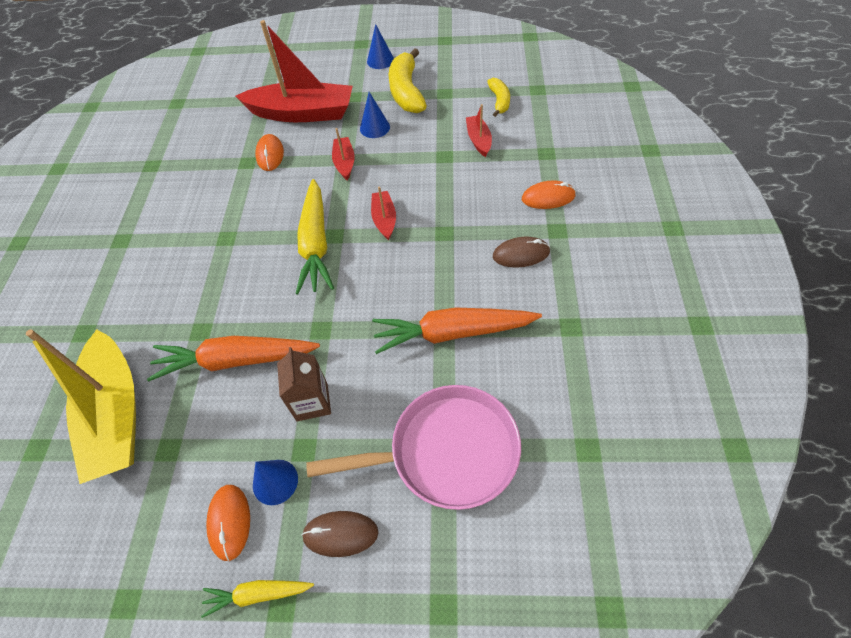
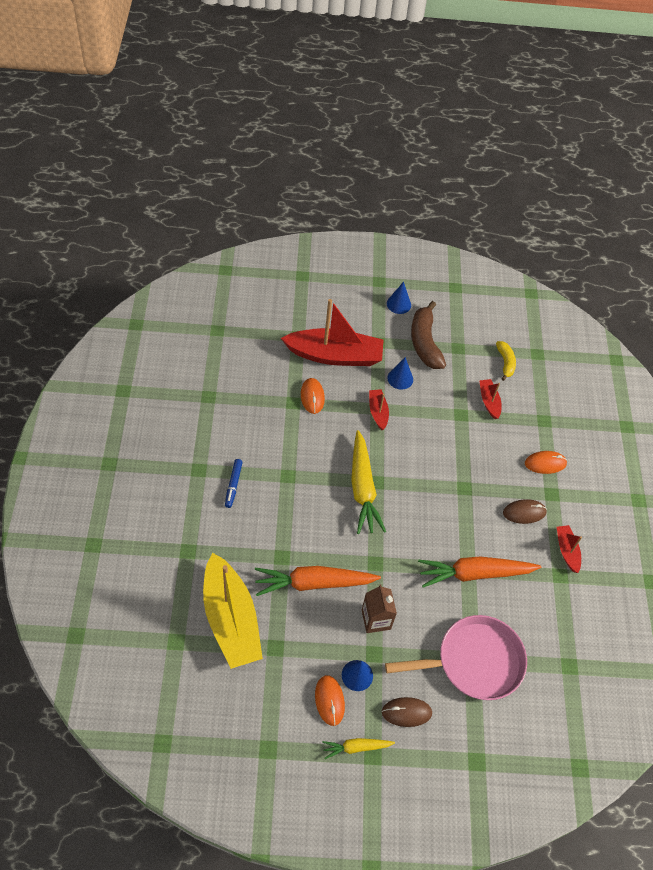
camera: 10 degrees left, 0 degrees up
red boat [371,187,396,240] -> red boat moved to [557,525,582,573]
yellow banana [389,48,427,113] -> brown banana [411,301,446,369]
none -> blue marker [225,459,243,508]

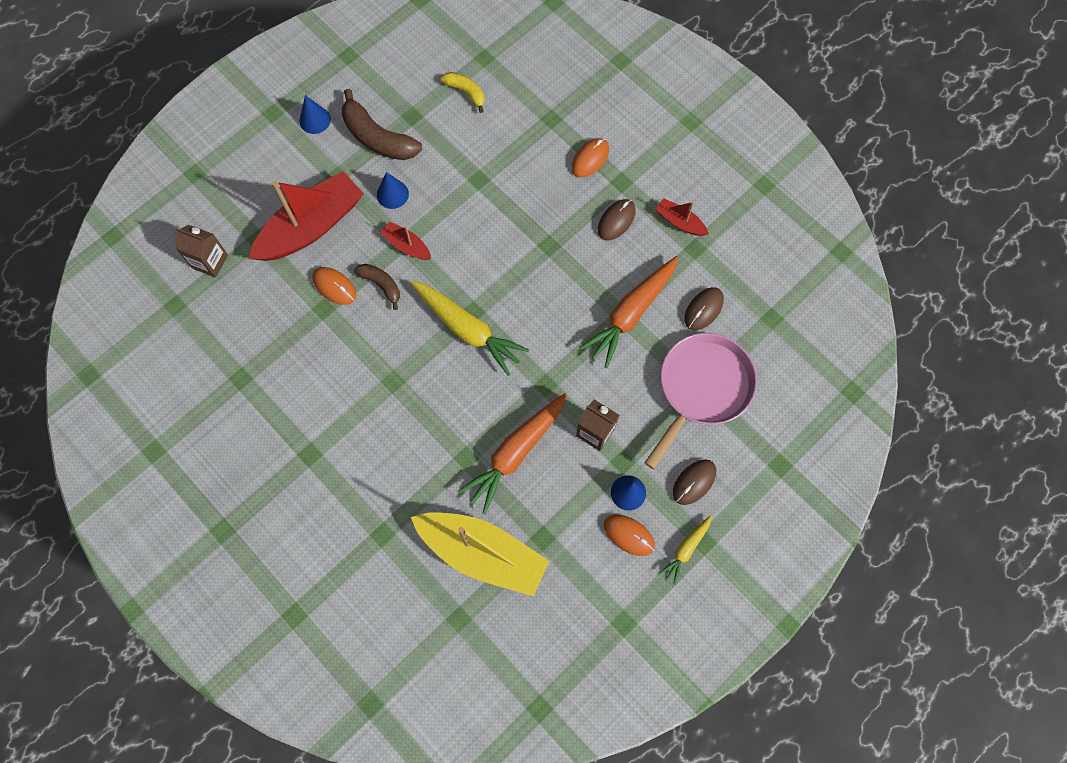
camera: 40 degrees left, 15 degrees up
blue marker [225,459,243,508] -> none
red boat [479,379,502,419] -> none
none -> brown carton [175,225,228,278]
none -> brown banana [354,264,400,310]
none -> brown mouse [685,287,724,330]

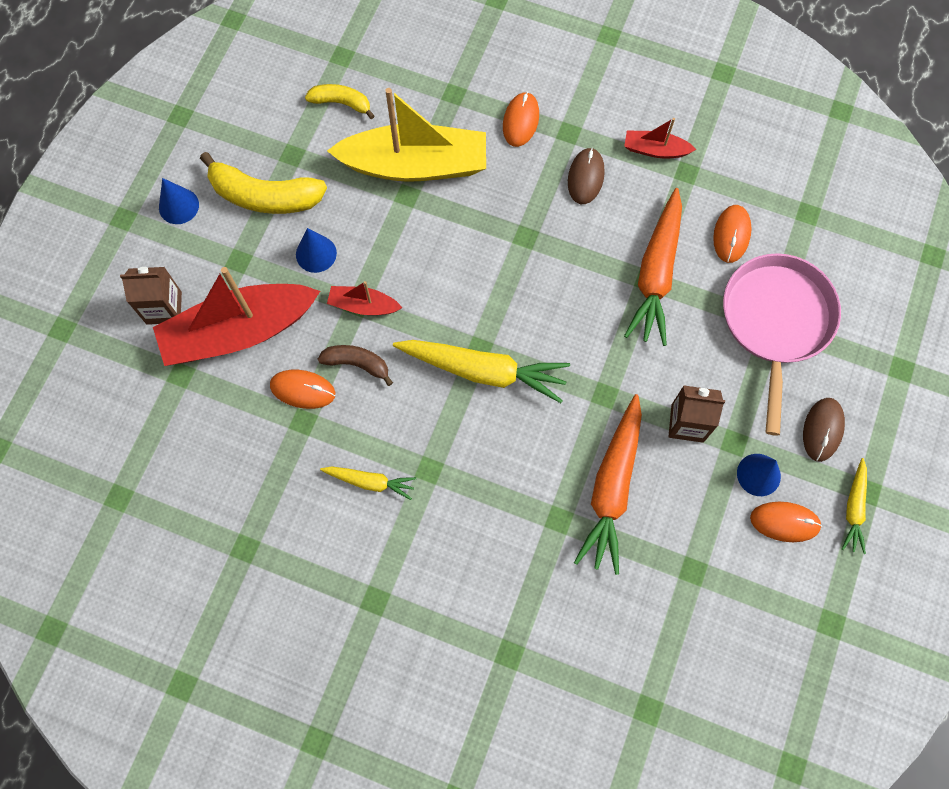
camera: 25 degrees left, 0 degrees up
brown carton [175,225,228,278] -> brown carton moved to [120,267,182,325]
red boat [249,171,364,261] -> red boat turned 135 degrees counterclockwise [153,267,320,366]
brown banana [342,89,422,160] -> yellow banana [200,152,327,214]
yellow boat [411,512,549,596] -> yellow boat moved to [327,88,486,182]
brown mouse [685,287,724,330] -> orange mouse [713,205,752,263]
none -> yellow carrot [320,466,416,500]

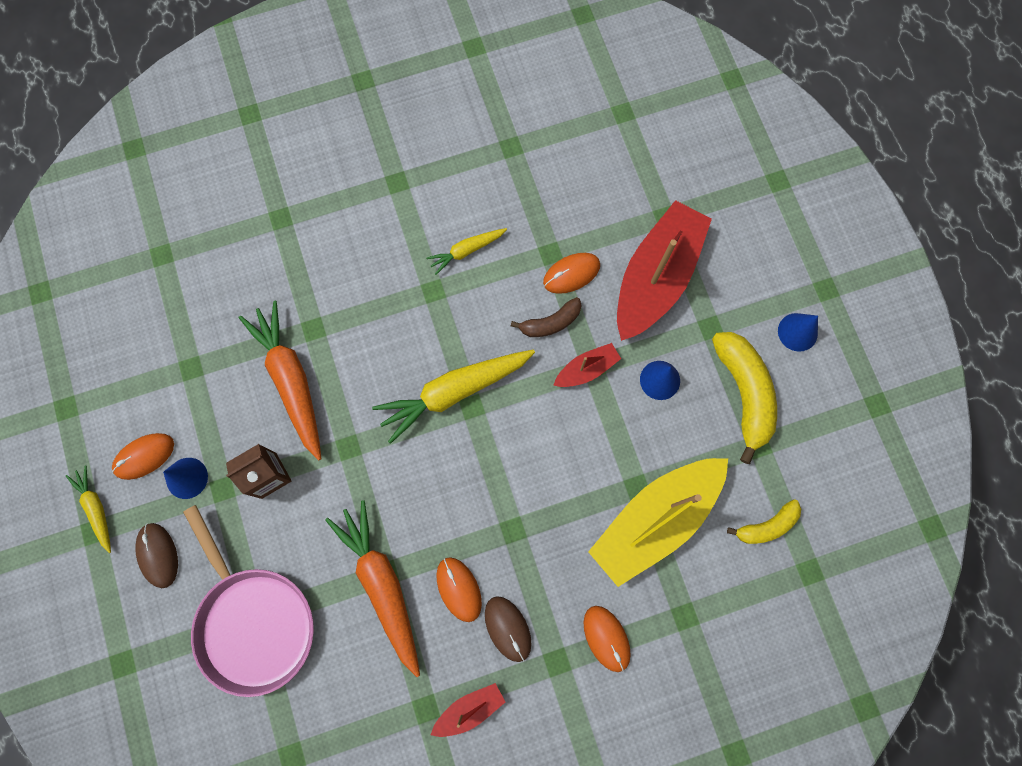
camera: 140 degrees right, 5 degrees up
brown carton [120,267,182,325] -> none
yellow banana [200,152,327,214] -> yellow banana turned 105 degrees clockwise [712,332,777,464]
orange mouse [713,205,752,263] -> orange mouse moved to [437,557,482,622]

